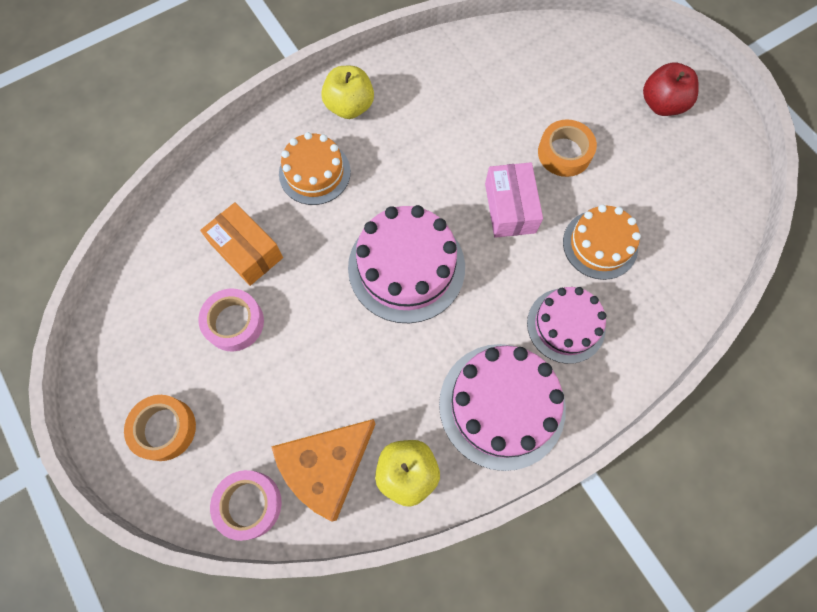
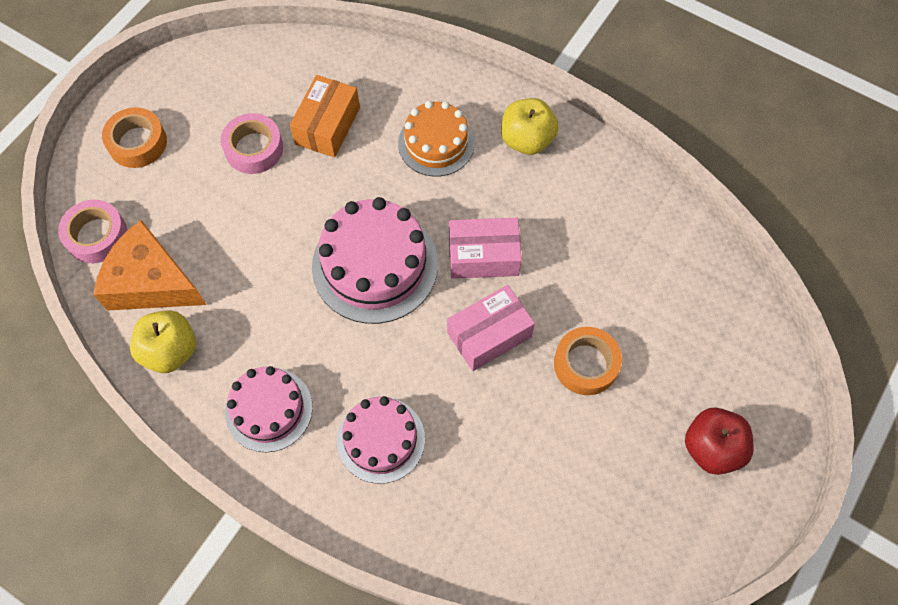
camera: 65 degrees right, 5 degrees down
pink cake [439,344,566,471] -> pink cake [225,366,313,452], size x0.65
orange cake [563,205,641,280] -> none
none -> pink box [449,218,522,279]

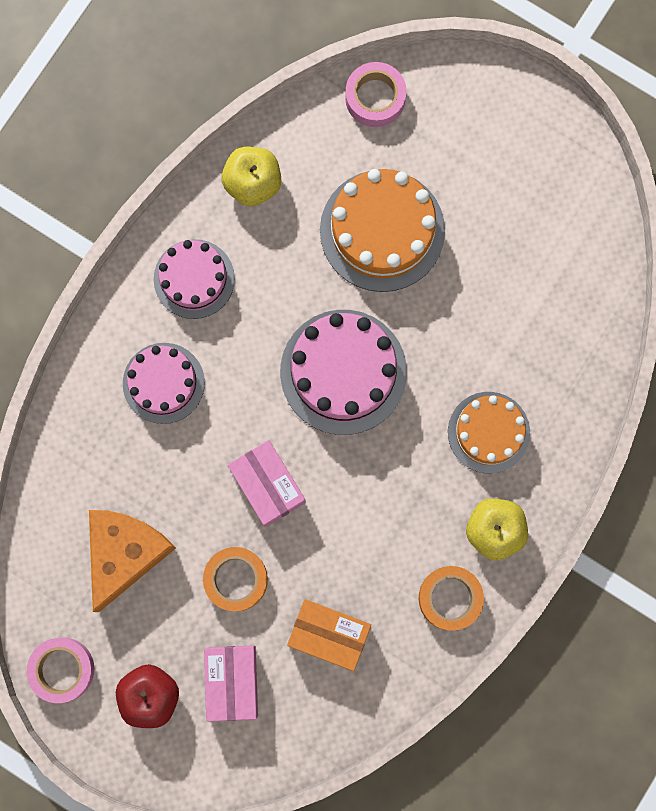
camera: 90 degrees right, 15 degrees up
orange cheese [93,220,206,311] -> orange cheese moved to [89,510,176,612]
orange tape [102,107,167,168] -> orange tape moved to [419,566,484,631]
pink tape [221,113,283,174] -> pink tape moved to [27,638,94,703]
orange box [290,75,360,157] -> orange box moved to [287,599,371,671]
pink box [449,218,522,279] -> pink box moved to [204,645,258,722]
none -> orange cake [320,169,445,292]

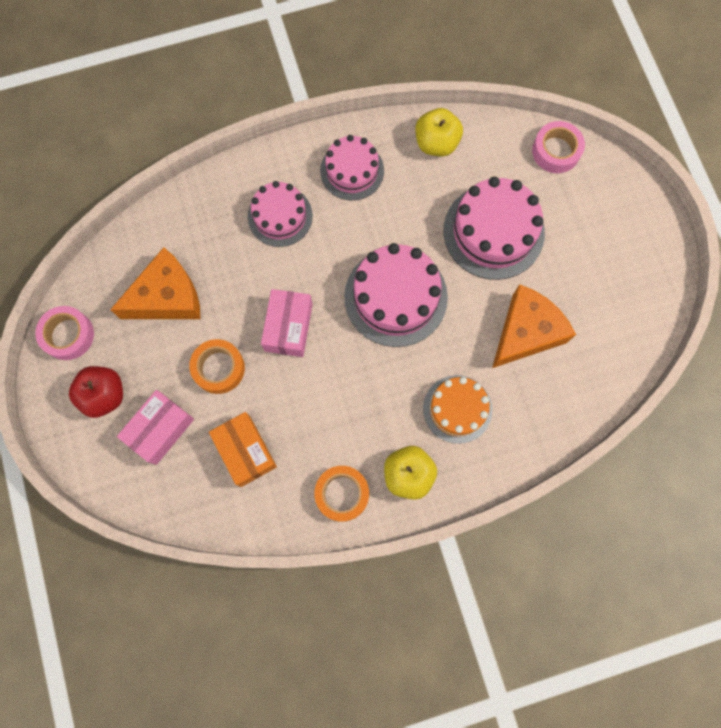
camera: 40 degrees right, 5 degrees down
orange cake [320,169,445,292] -> pink cake [443,177,545,280]
none -> orange cheese [492,284,576,368]

